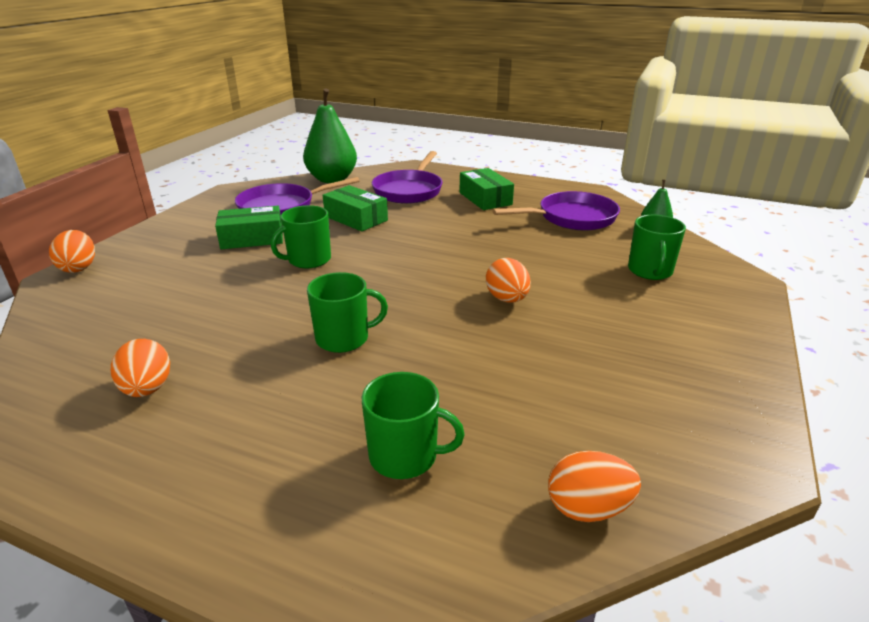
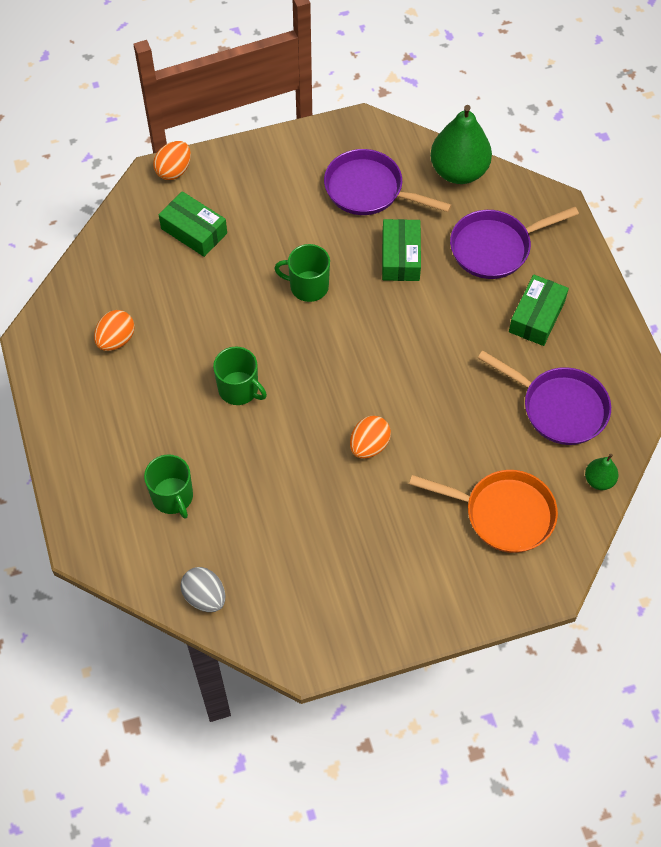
camera: 50 degrees right, 30 degrees up
green box [215,206,283,249] -> green box moved to [159,191,227,257]
orange egg [548,451,641,522] -> grey egg [181,567,226,612]
green mug [628,215,686,280] -> orange pan [409,470,558,553]

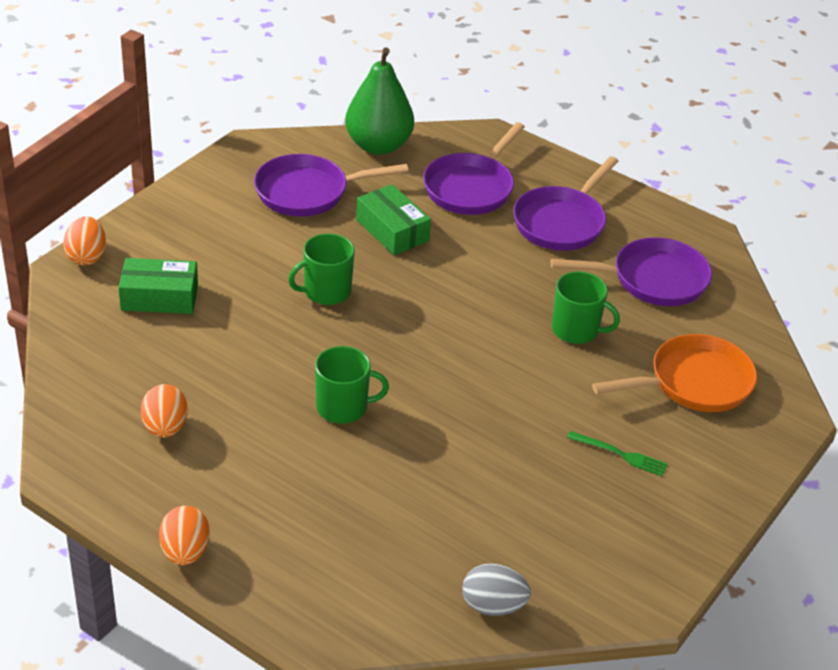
camera: 40 degrees left, 20 degrees down
green mug [144,454,193,519] -> green mug moved to [552,271,620,344]
orange egg [350,416,391,459] -> orange egg moved to [159,506,210,565]
green box [509,274,569,346] -> purple pan [513,156,619,251]
green pear [585,454,618,490] -> none
none -> green fork [567,431,668,476]

